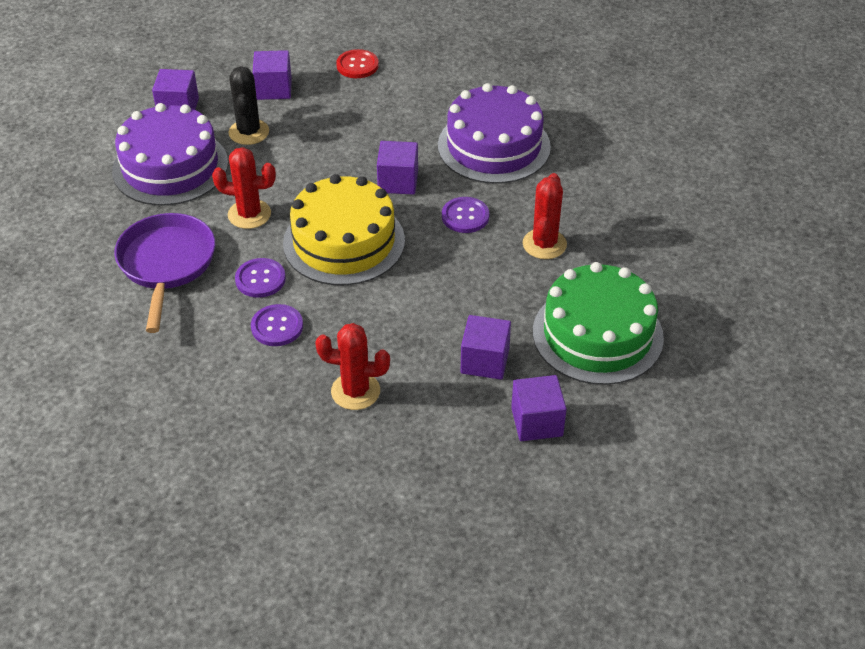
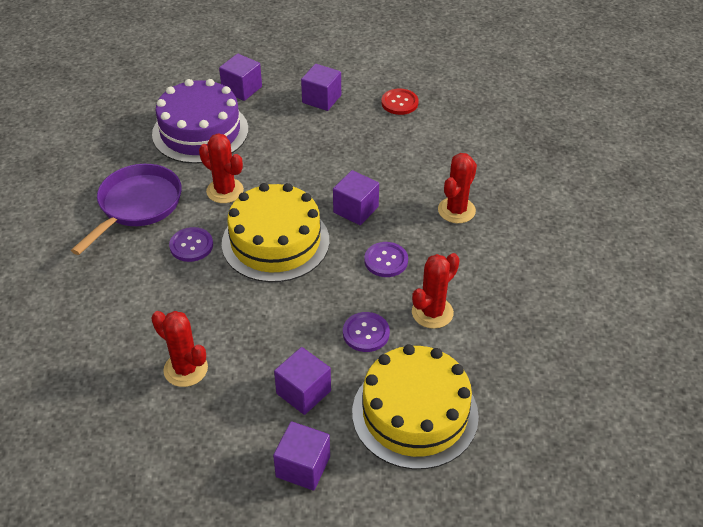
camera: 30 degrees right, 0 degrees up
black cactus [229,66,269,145] -> none
purple button [251,304,303,346] -> purple button moved to [343,312,390,352]
purple cake [438,83,551,184] -> red cactus [438,153,477,223]
green cake [533,262,664,385] -> yellow cake [352,344,479,469]

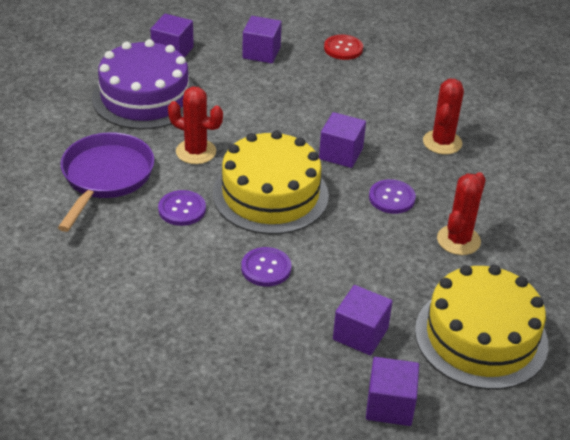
camera: 15 degrees left, 5 degrees down
red cactus [151,311,208,387] -> none
purple button [343,312,390,352] -> purple button moved to [241,247,291,286]

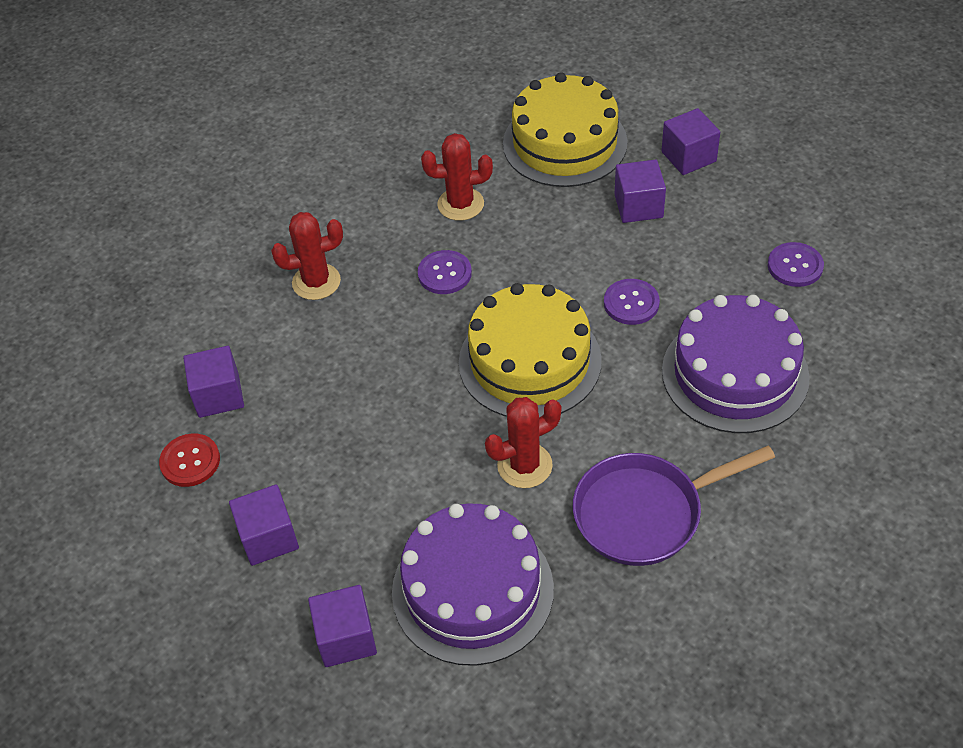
camera: 120 degrees left, 10 degrees up
purple button [158,190,206,226] -> purple button moved to [768,242,824,287]
red cactus [168,87,223,164] -> red cactus turned 75 degrees clockwise [485,397,561,488]
purple cube [319,112,366,168] -> purple cube moved to [183,346,244,418]
none -> purple cake [662,295,810,433]

